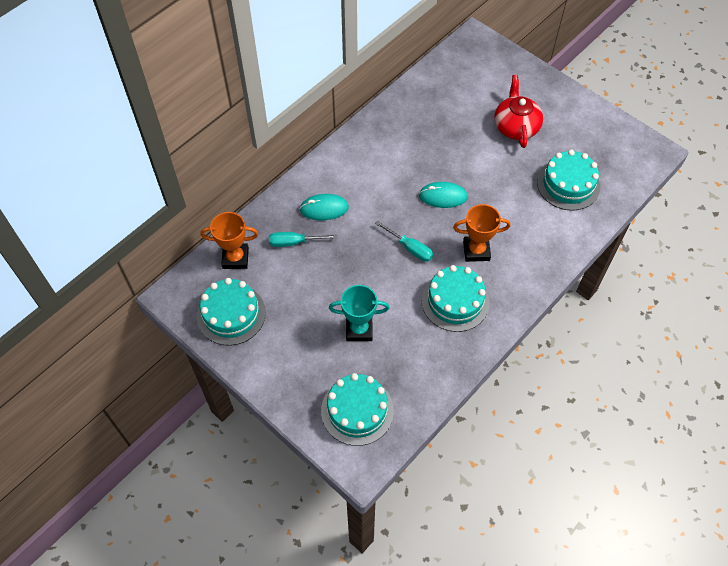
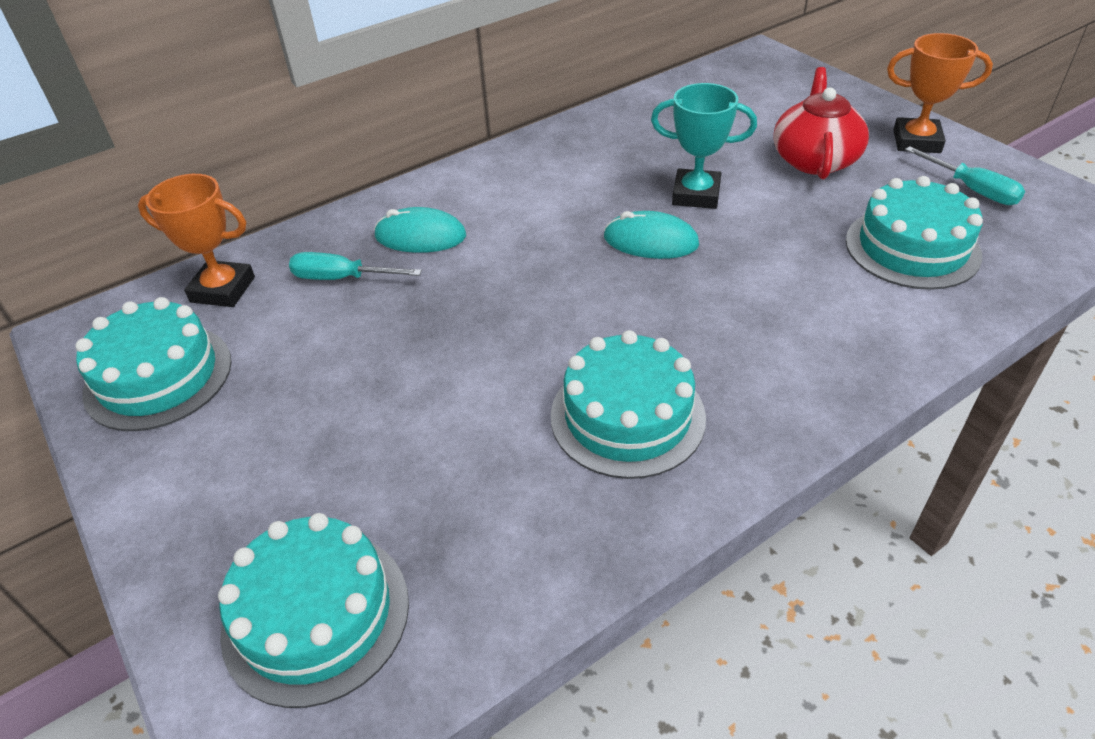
camera: 15 degrees right, 15 degrees down
turquoise trophy [329,285,389,341] -> turquoise trophy moved to [651,83,757,209]
turquoise screwdriver [375,221,433,262] -> turquoise screwdriver moved to [905,146,1025,205]
orange trophy [453,204,511,262] -> orange trophy moved to [887,33,993,153]

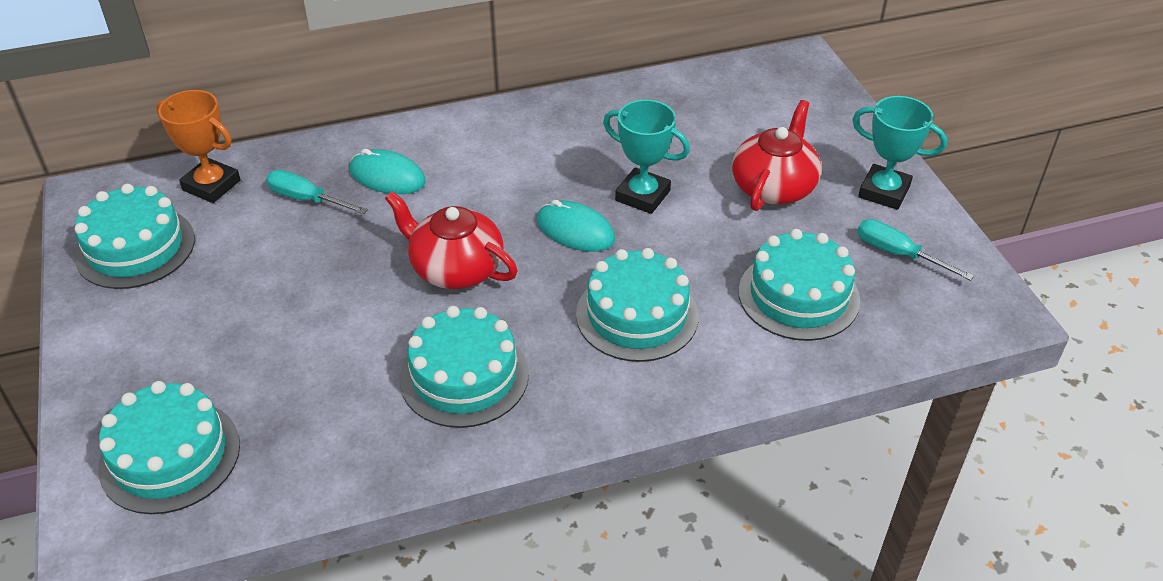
camera: 15 degrees right, 0 degrees up
orange trophy [887,33,993,153] -> turquoise trophy [852,96,947,210]
turquoise screwdriver [905,146,1025,205] -> turquoise screwdriver turned 150 degrees clockwise [857,219,974,281]
none -> red teapot [385,191,517,289]
none -> turquoise cake [576,248,698,362]

